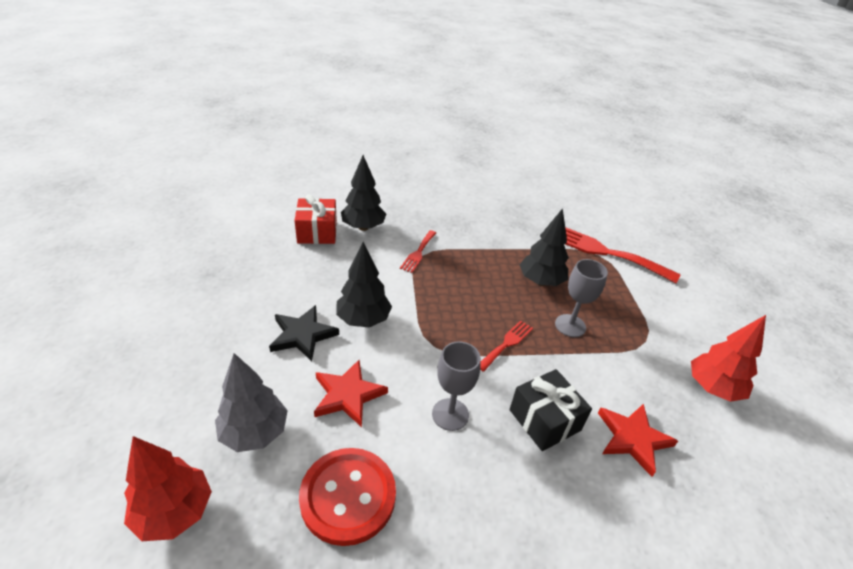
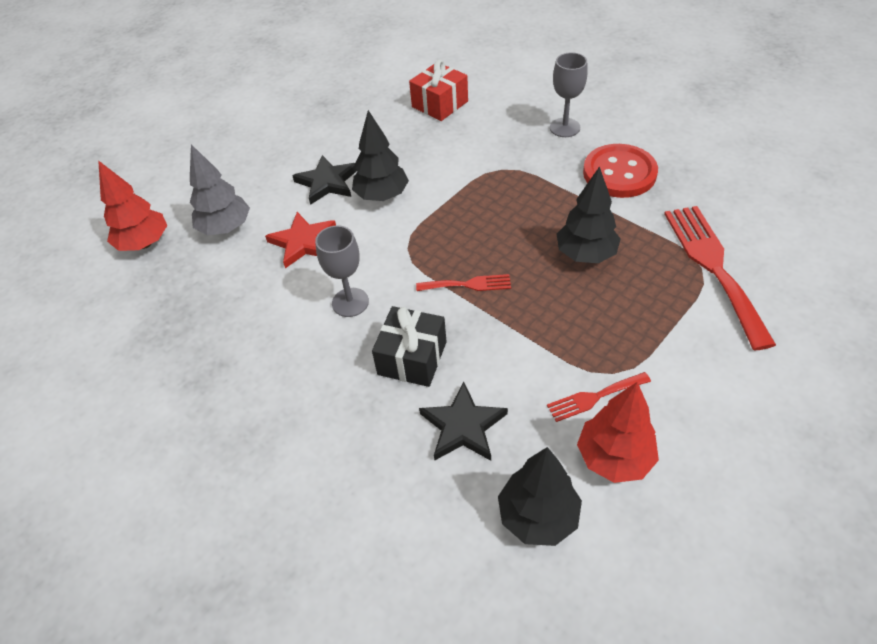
camera: 55 degrees right, 10 degrees up
red button [299,448,396,546] -> red button moved to [583,144,658,198]
black tree [341,155,386,231] -> black tree moved to [498,447,582,546]
red fork [400,230,436,273] -> red fork moved to [547,372,651,422]
grey goblet [555,259,608,337] -> grey goblet moved to [550,52,588,137]
red star [598,404,678,477] -> black star [419,381,508,461]

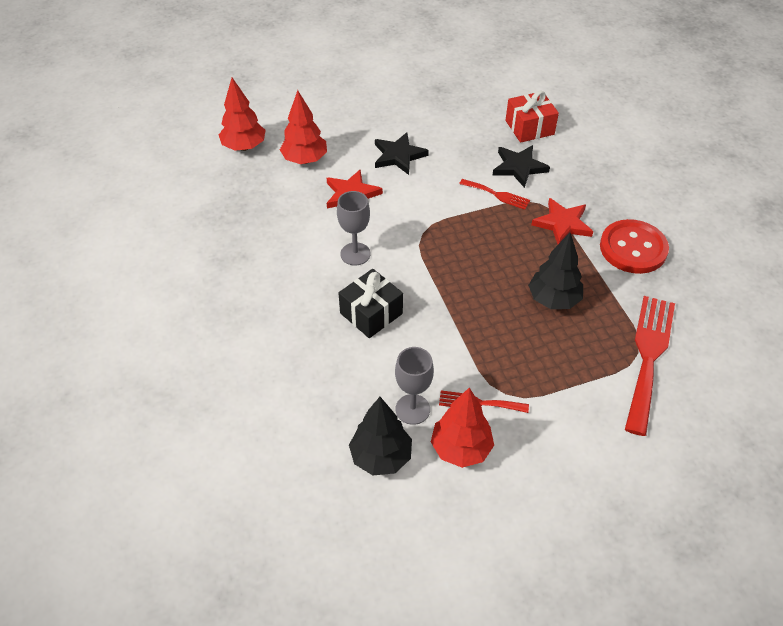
camera: 25 degrees right, 0 degrees up
grey tree [190,144,250,235] -> red tree [280,90,327,164]
black tree [352,110,409,201] -> none
red fork [416,274,511,291] -> red fork moved to [459,179,530,210]
black star [419,381,508,461] -> black star moved to [493,145,550,188]
grey goblet [550,52,588,137] -> grey goblet moved to [395,347,434,425]
none -> red star [531,198,594,244]

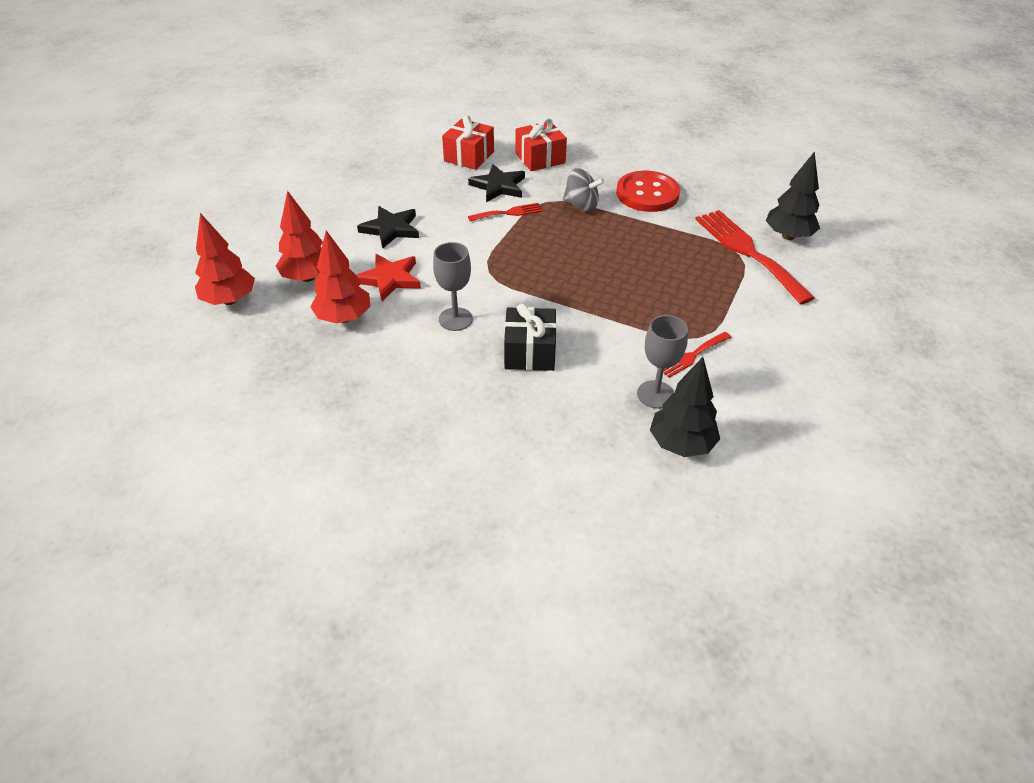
camera: 45 degrees left, 5 degrees down
red tree [431,388,494,468] -> red tree moved to [311,230,370,323]
black tree [528,233,583,309] -> black tree moved to [766,151,820,240]
red star [531,198,594,244] -> grey spinning top [563,168,604,212]
none -> red gift [515,118,567,171]

